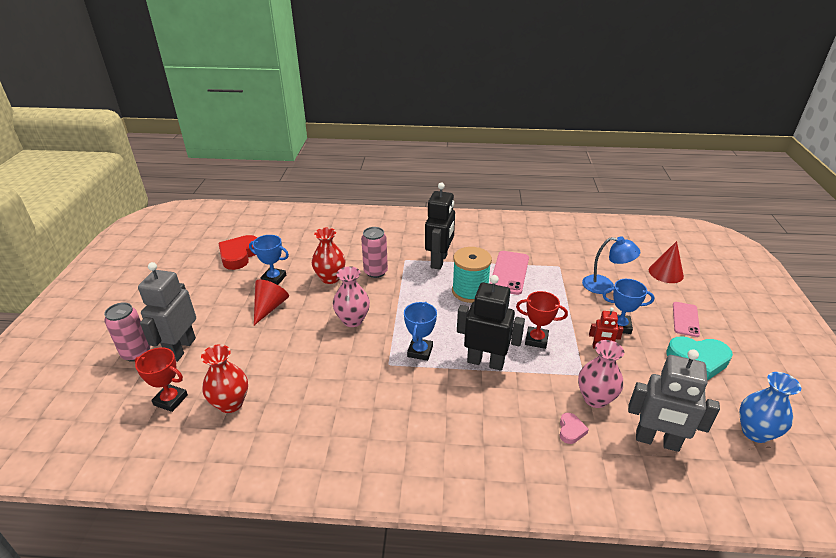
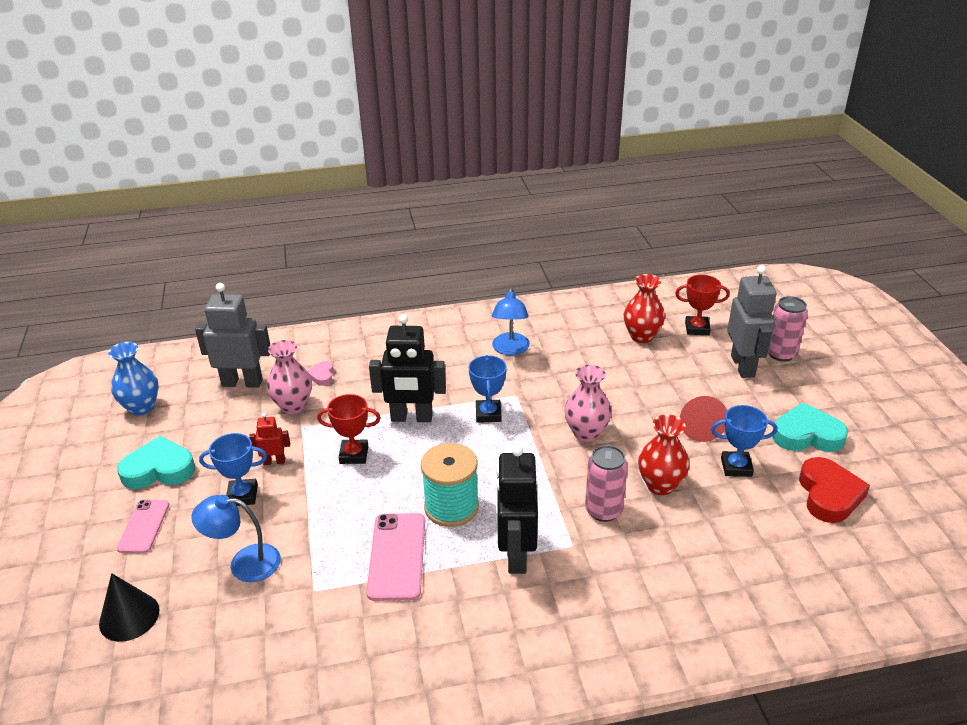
camera: 165 degrees right, 0 degrees up
red cone [649,241,684,283] -> black cone [99,573,159,642]
none -> blue lamp [492,287,530,355]
none -> turquoise heart [772,402,848,452]

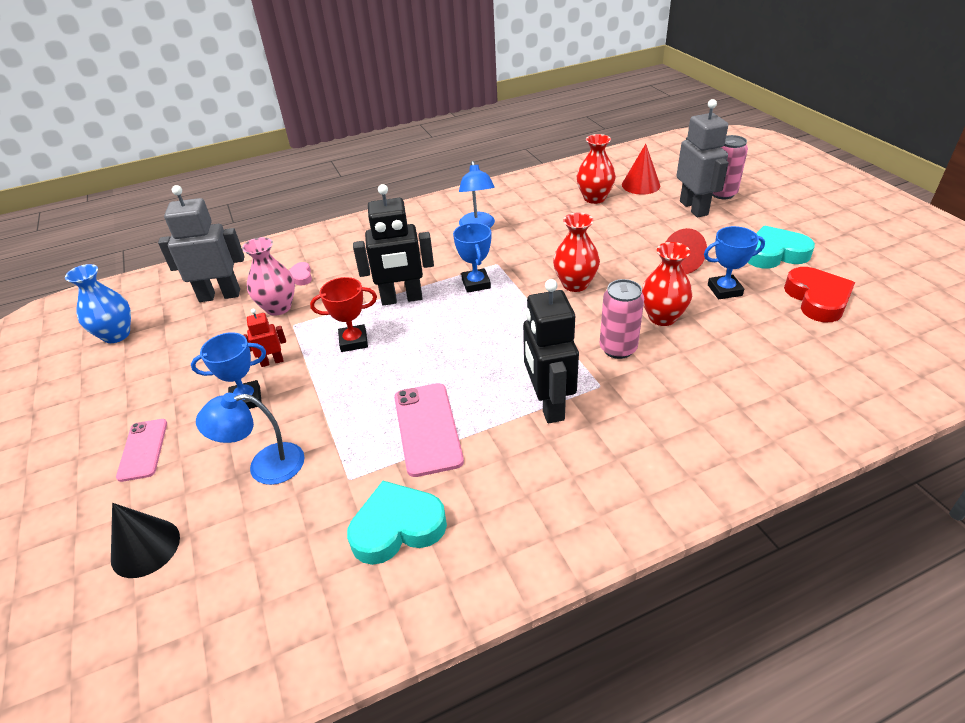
camera: 10 degrees left, 5 degrees up
turquoise heart [117,436,195,489] -> turquoise heart moved to [347,481,447,565]
turquoise spool [421,443,479,527] -> none
pink vase [564,365,612,442] -> red vase [553,212,600,292]
red trophy [675,275,730,335] -> red cone [622,144,660,195]

